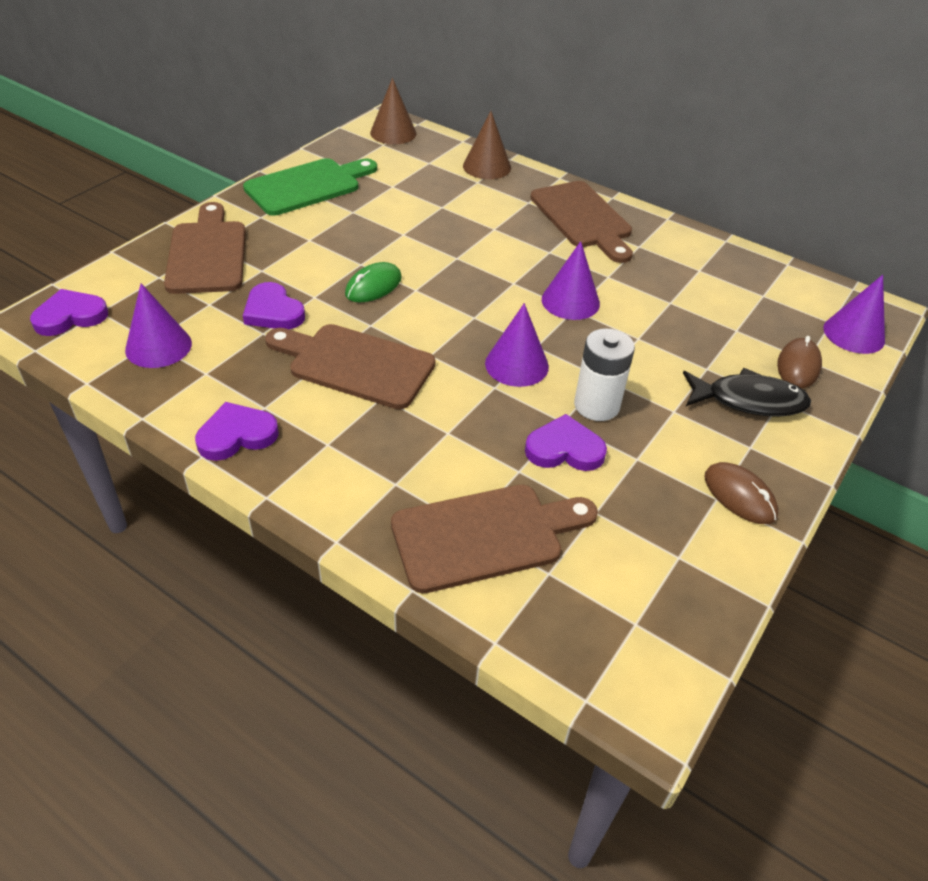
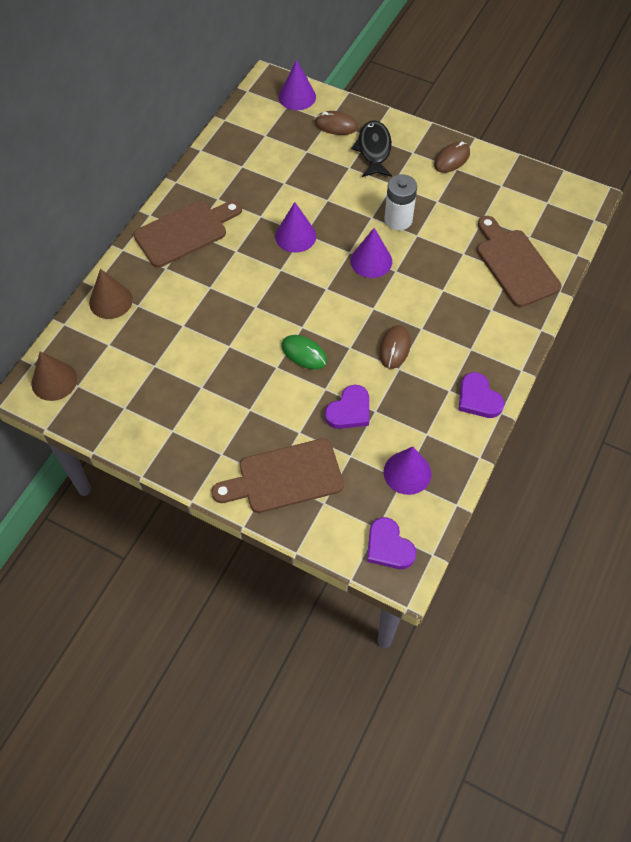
camera: 95 degrees left, 15 degrees up
green cutting board [243,158,377,216] -> none
brown cutting board [265,324,435,409] -> brown mouse [379,325,411,369]
purple heart [525,414,607,471] -> none

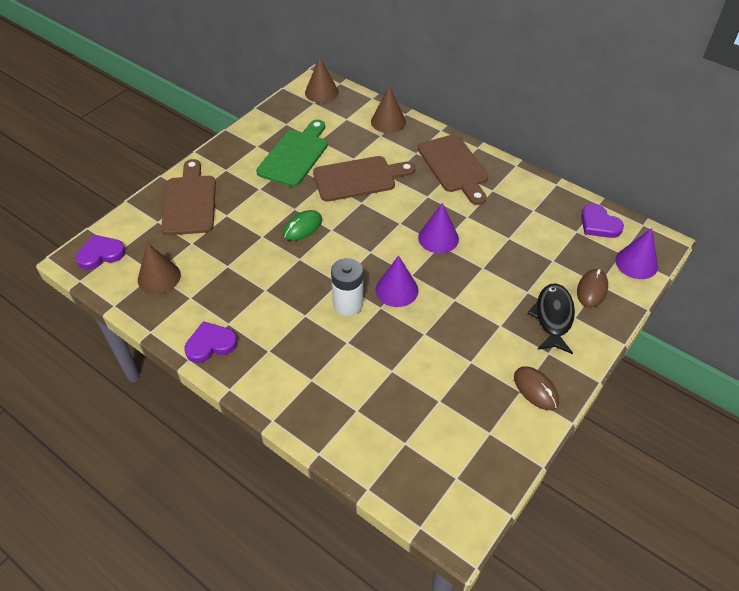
camera: 100 degrees right, 10 degrees down
purple heart [325,385,369,429] -> purple heart moved to [581,204,624,238]
black fish [351,120,392,177] -> black fish turned 90 degrees counterclockwise [528,283,575,354]
brown mouse [379,325,411,369] -> none
white battery [384,174,417,230] -> white battery moved to [331,258,363,316]
purple cone [384,447,431,495] -> brown cone [138,243,181,294]
brown cutting board [477,216,562,307] -> brown cutting board moved to [313,156,416,201]
none -> green cutting board [256,120,328,187]

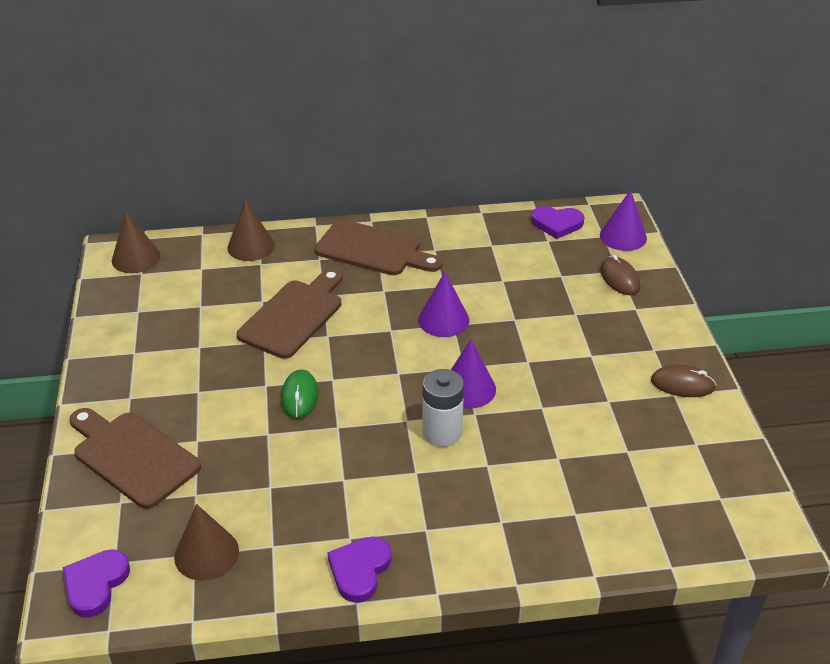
camera: 45 degrees left, 10 degrees down
green cutting board [256,120,328,187] -> none
black fish [528,283,575,354] -> none

